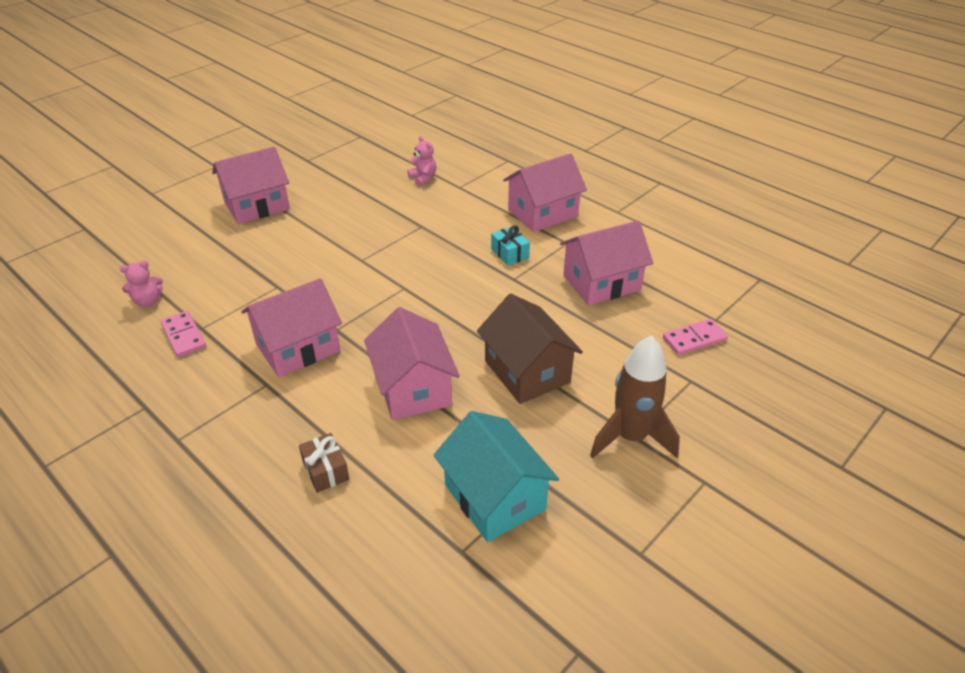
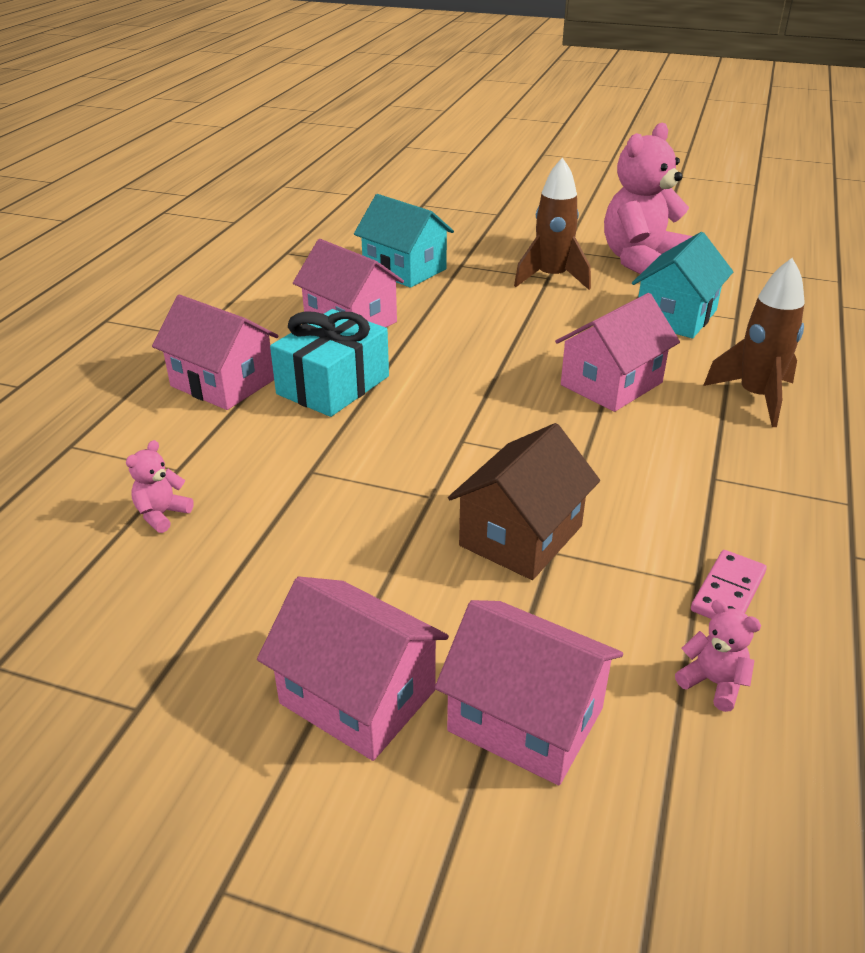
camera: 115 degrees left, 5 degrees down
pink house [241,278,342,377] -> pink house moved to [435,600,623,785]
brown gift [299,433,349,493] -> brown rocket [703,258,805,427]
brown house [477,294,583,404] -> brown house moved to [448,423,600,580]
turquoise gift [491,225,530,266] -> turquoise gift [270,309,389,417], size x2.07
pink domino [663,319,728,355] -> turquoise house [354,194,454,288]
none -> pink teddy bear [604,123,693,274]

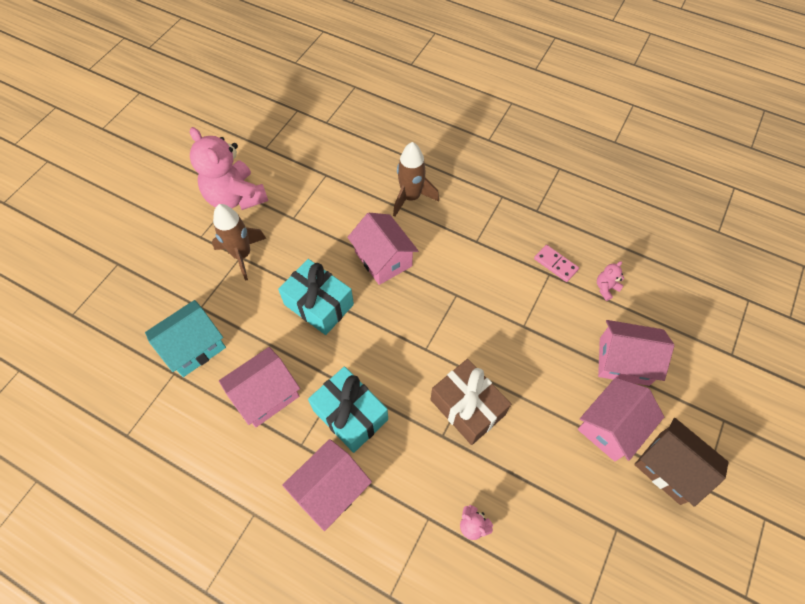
camera: 80 degrees left, 25 degrees up
pink house [435,600,623,785] -> pink house turned 60 degrees clockwise [598,320,674,386]
brown house [448,423,600,580] -> brown house moved to [634,418,729,507]
turquoise house [632,232,733,338] -> none
none -> turquoise gift [278,259,354,335]
none -> brown gift [431,359,511,445]

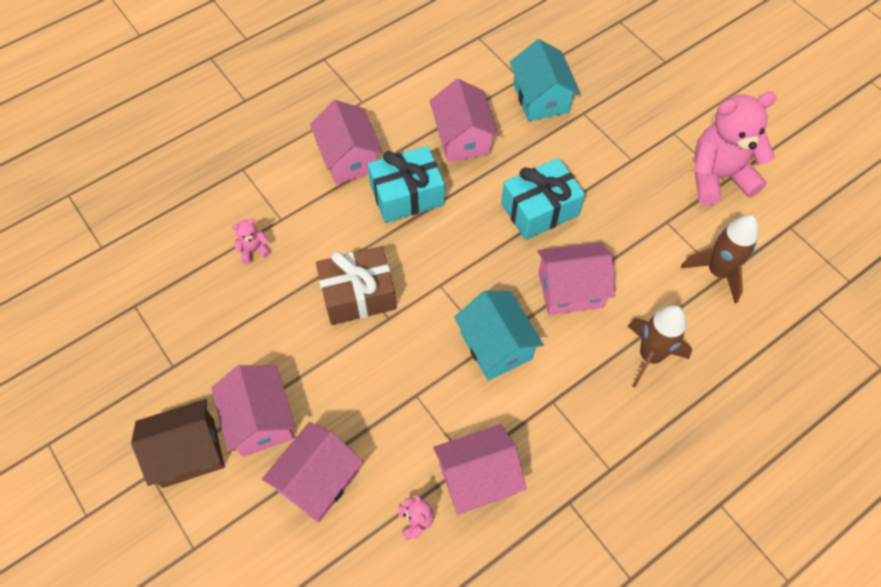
camera: 115 degrees right, 0 degrees up
brown rocket [212,204,266,281] -> brown rocket moved to [681,215,758,303]
pink domino [534,245,579,282] -> pink house [433,424,527,515]
none -> turquoise house [454,291,544,381]

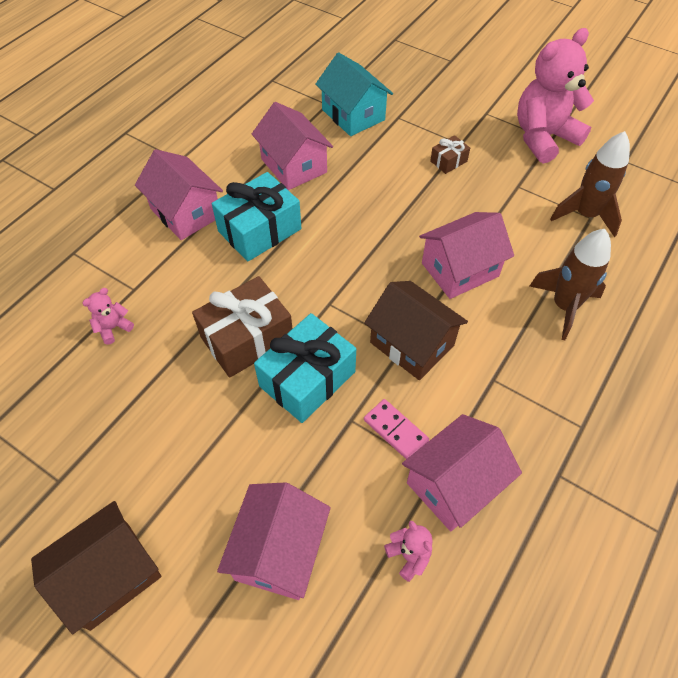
camera: 20 degrees left, 5 degrees down
pink house [211,365,296,457] -> none
turquoise house [454,291,544,381] -> brown house [364,281,468,380]
turquoise gift [501,158,585,240] -> turquoise gift moved to [254,313,356,423]
none -> pink domino [364,399,429,459]
none -> brown gift [430,135,470,174]

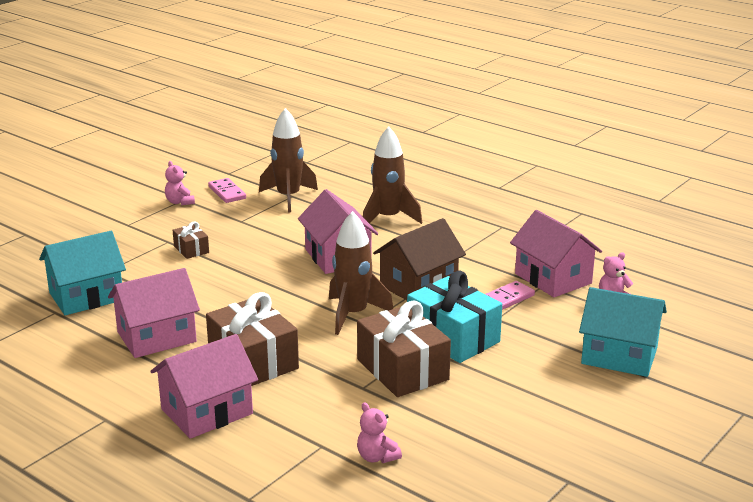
camera: 85 degrees left, 30 degrees down
brown house [31,501,161,634] -> none
turquoise gift [212,172,301,261] -> brown gift [206,292,299,386]
pink house [217,482,331,600] -> turquoise house [579,287,667,377]
pink teddy bear [517,28,594,163] -> pink teddy bear [165,161,195,205], size x0.41
none -> pink domino [208,178,246,203]
none -> brown rocket [329,211,393,335]

